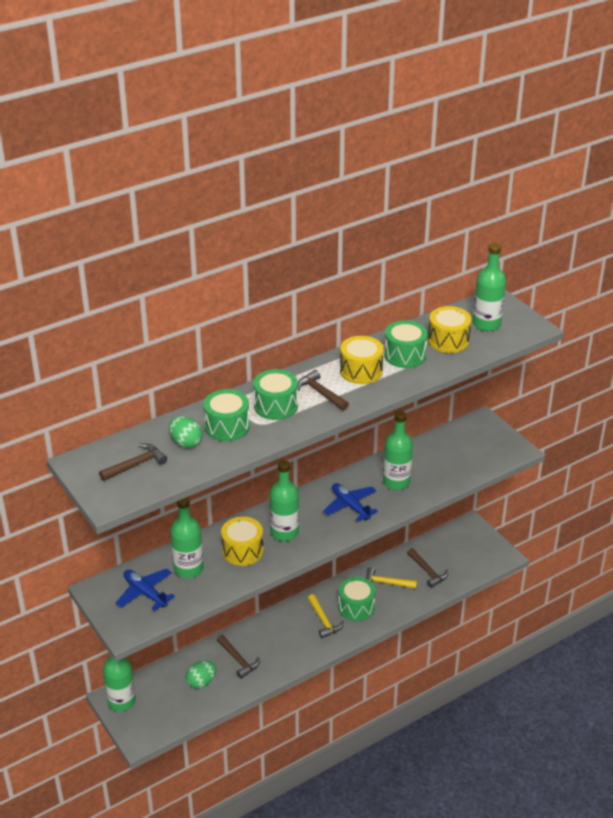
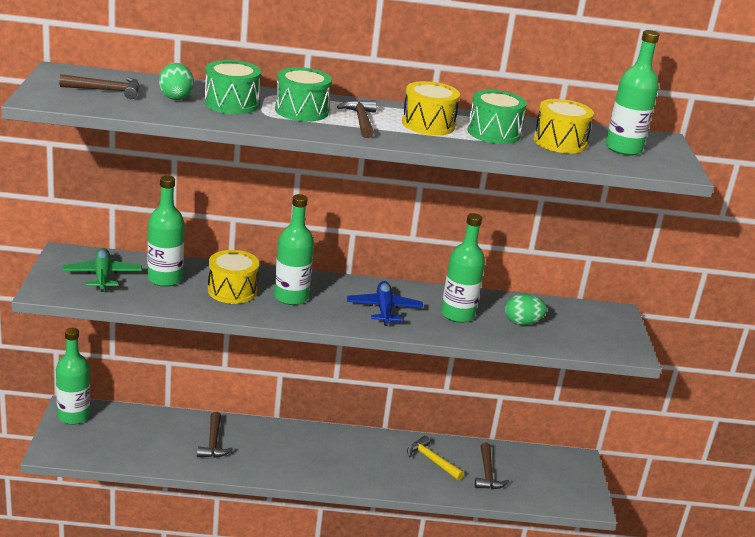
camera: 30 degrees right, 10 degrees down
blue plane [116,568,175,611] -> green plane [62,248,142,292]
green egg [186,661,216,689] -> green egg moved to [505,294,547,325]
yellow hammer [308,594,344,638] -> none
green drum [338,577,376,621] -> none

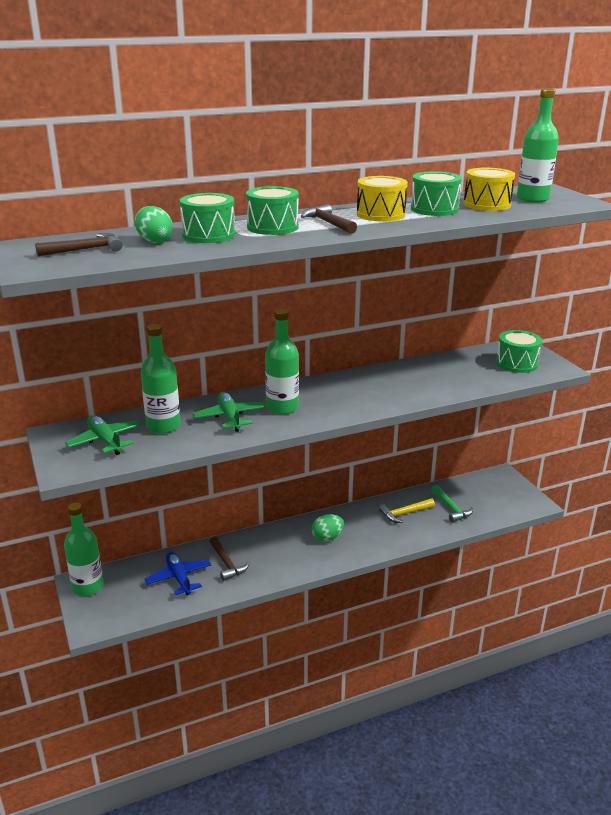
camera: 20 degrees left, 0 degrees up
yellow drum [208,250,259,304] -> green plane [193,392,266,432]
blue plane [347,281,423,326] -> blue plane moved to [145,552,212,595]
yellow hammer [407,436,464,480] -> yellow hammer turned 45 degrees counterclockwise [379,498,435,523]
green bottle [441,213,485,323] -> none
brown hammer [475,443,509,489] -> green hammer [431,485,473,523]
green egg [505,294,547,325] -> green egg moved to [312,514,344,542]
none -> green drum [496,330,542,373]

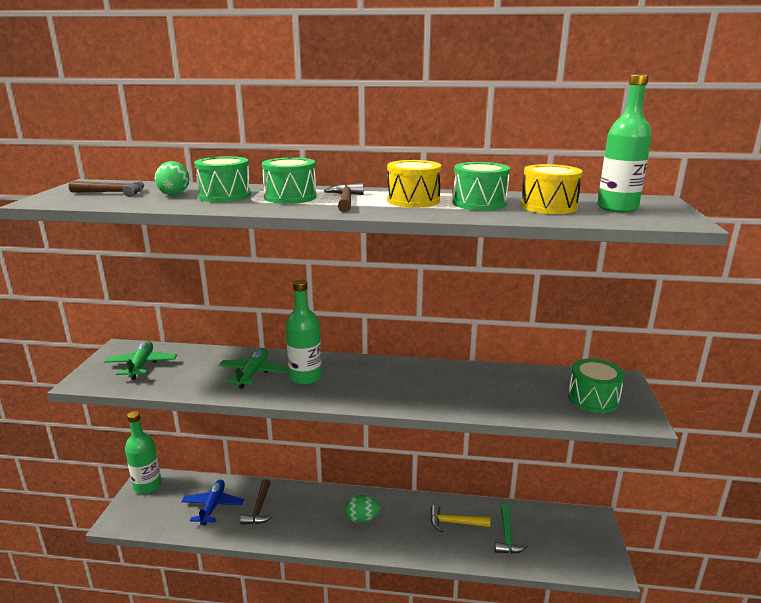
camera: 30 degrees right, 5 degrees down
green bottle [141,324,181,434] -> none

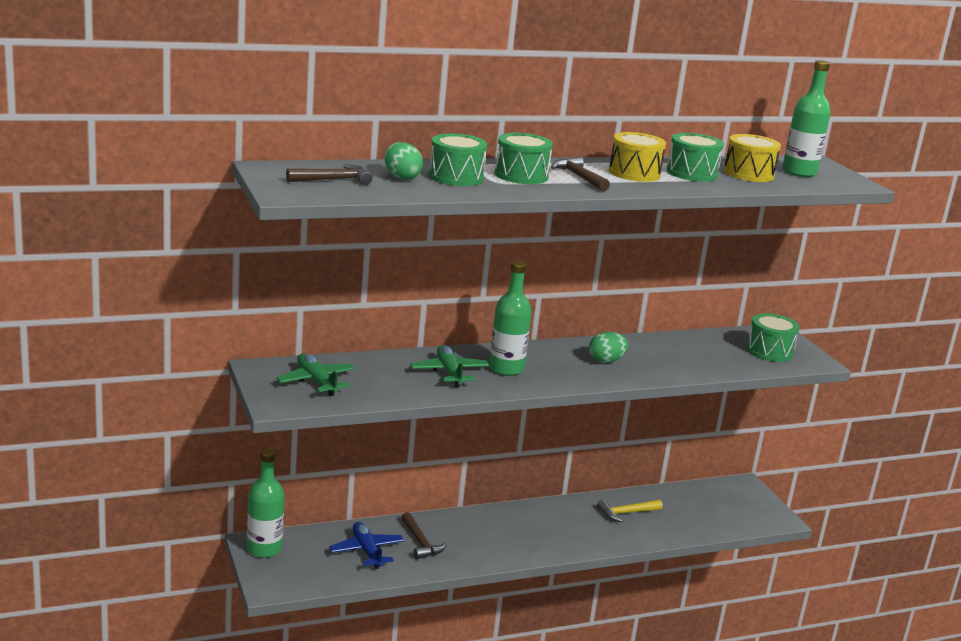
camera: 30 degrees left, 0 degrees up
green egg [345,495,380,523] -> green egg moved to [589,332,628,363]
green hammer [494,504,528,554] -> none

